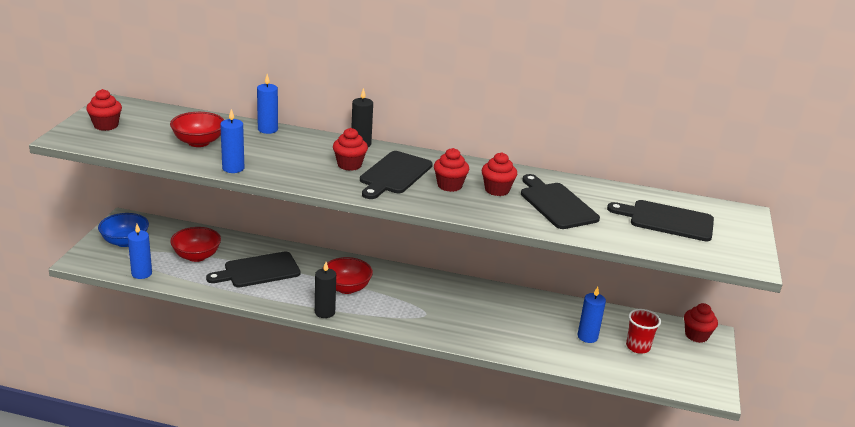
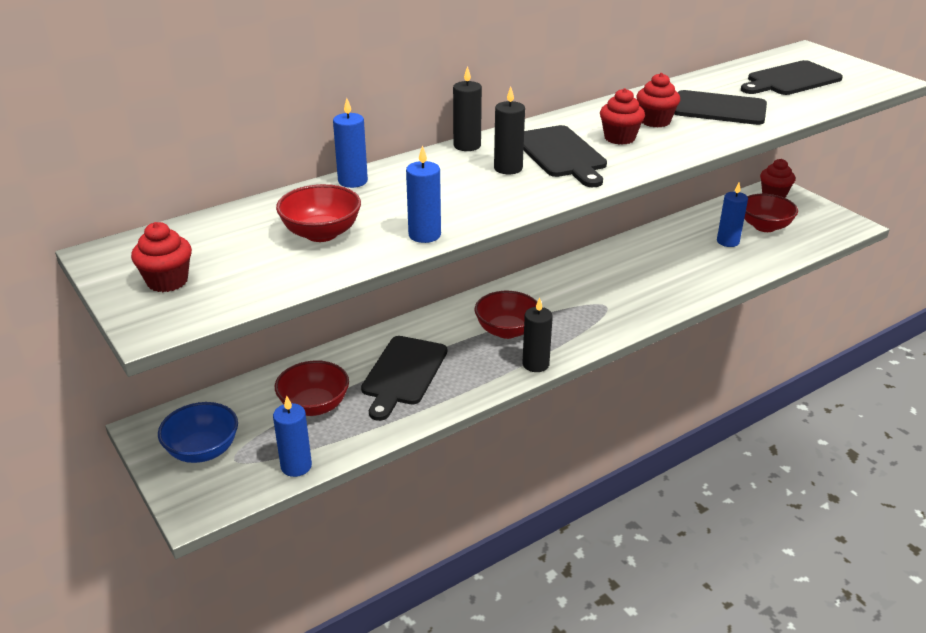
camera: 45 degrees left, 5 degrees up
red cupcake [333,128,368,171] -> black candle [494,87,525,174]
red cup [626,309,661,354] -> red bowl [744,194,798,232]

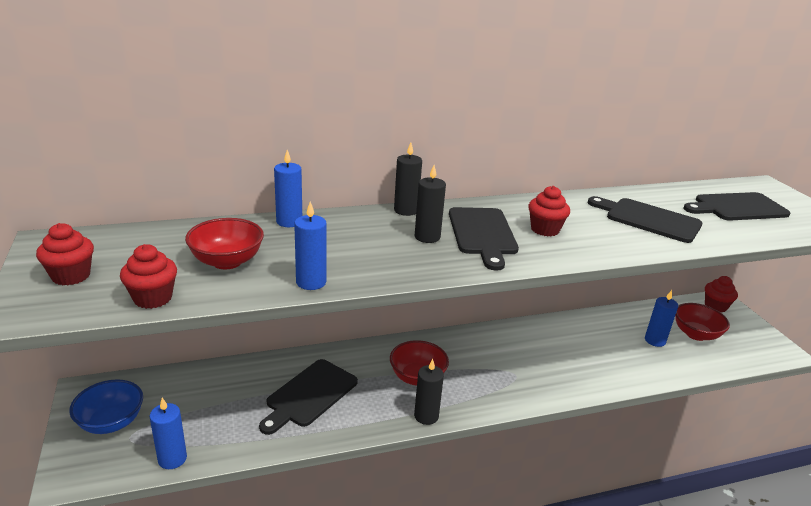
camera: 15 degrees right, 5 degrees down
red bowl [275,360,349,416] -> none
red cupcake [637,73,680,127] -> red cupcake moved to [120,244,177,309]

